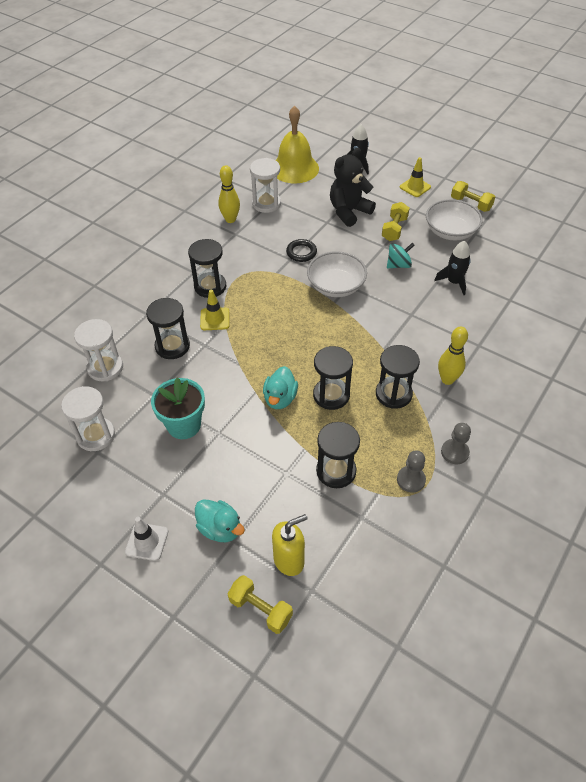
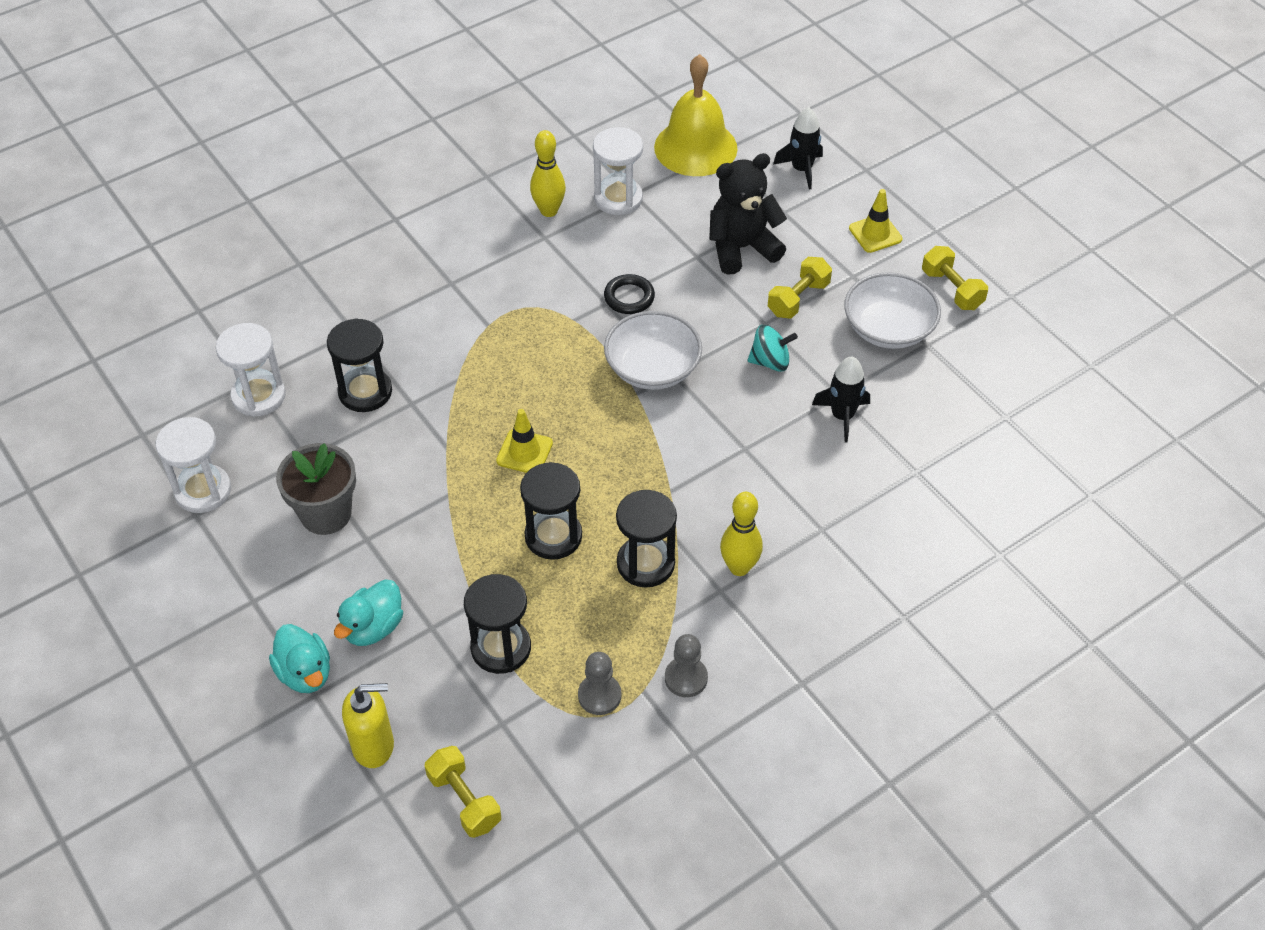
camera: 20 degrees right, 0 degrees up
white traffic cone [125,517,168,561] -> none
turquoise flower pot [151,377,205,439] -> grey flower pot [276,443,356,535]
black hourglass [188,239,226,298] -> none
yellow traffic cone [200,290,229,330] -> yellow traffic cone moved to [496,409,553,473]
yellow dumbbell [228,575,293,634] -> yellow dumbbell moved to [425,746,501,838]
turquoise duck [263,366,298,409] -> turquoise duck moved to [334,579,403,646]

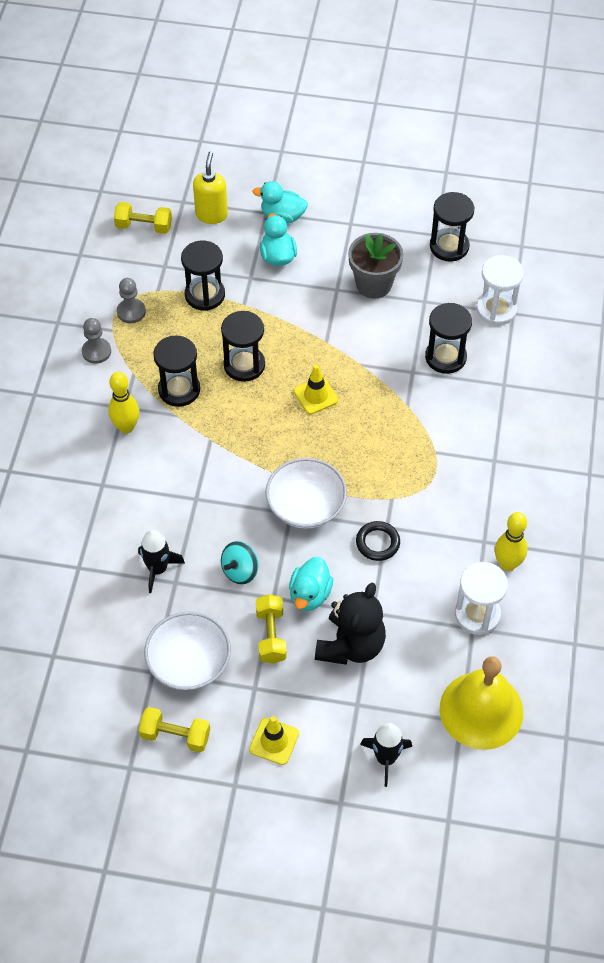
camera: 135 degrees right, 5 degrees up
white hourglass [156,417,231,513] -> black hourglass [430,192,474,262]
yellow soap dispenser [342,683,394,768] -> yellow soap dispenser turned 150 degrees clockwise [193,151,228,224]
none -> turquoise duck [289,557,333,611]

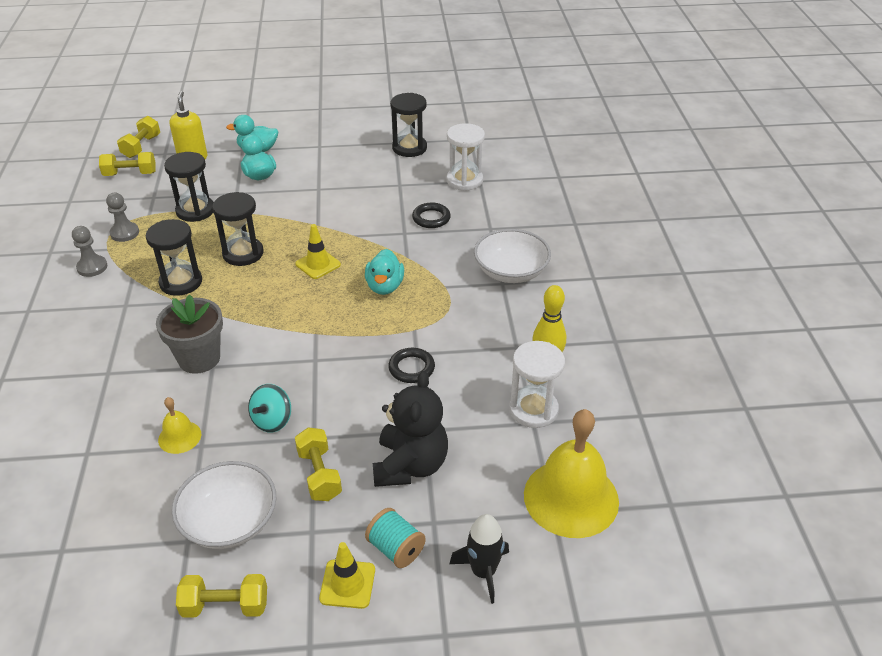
camera: 15 degrees left, 15 degrees down
yellow bowling pin [108,372,139,434] -> none
black rocket [138,530,185,593] -> yellow bell [158,397,201,454]
white bowl [266,458,347,529] -> white bowl moved to [474,229,551,283]
turquoise duck [289,557,333,611] -> turquoise duck moved to [365,249,404,295]
grey flower pot [348,233,404,299] -> grey flower pot moved to [156,294,223,374]
black hourglass [425,303,472,374] -> black ring [412,203,451,228]
none -> yellow dumbbell [117,116,160,158]
none -> turquoise spool [365,508,426,568]

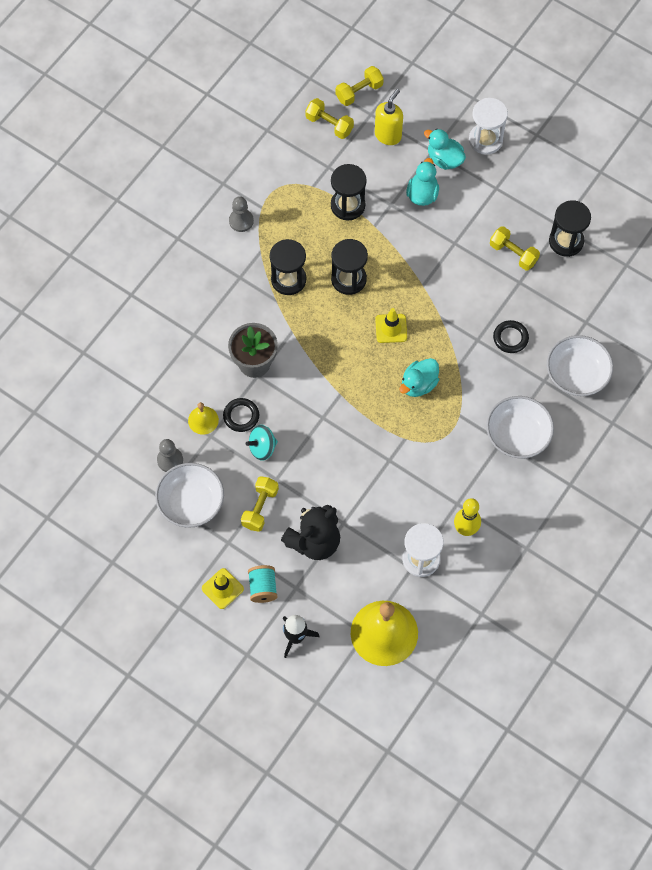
camera: 40 degrees right, 25 degrees up
grey pawn [106,193,139,242] -> grey pawn moved to [157,439,183,472]
yellow dumbbell [176,574,267,618] -> yellow dumbbell moved to [490,226,540,271]
black ring [388,348,435,383] -> black ring moved to [223,398,259,432]
white hourglass [447,123,485,191] -> white hourglass moved to [469,98,508,155]
none -> white bowl [547,335,613,396]

